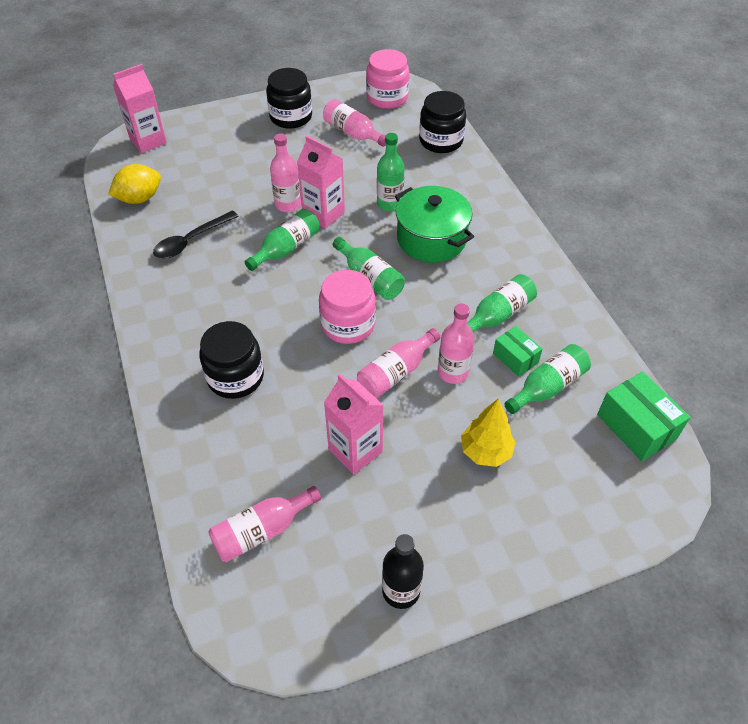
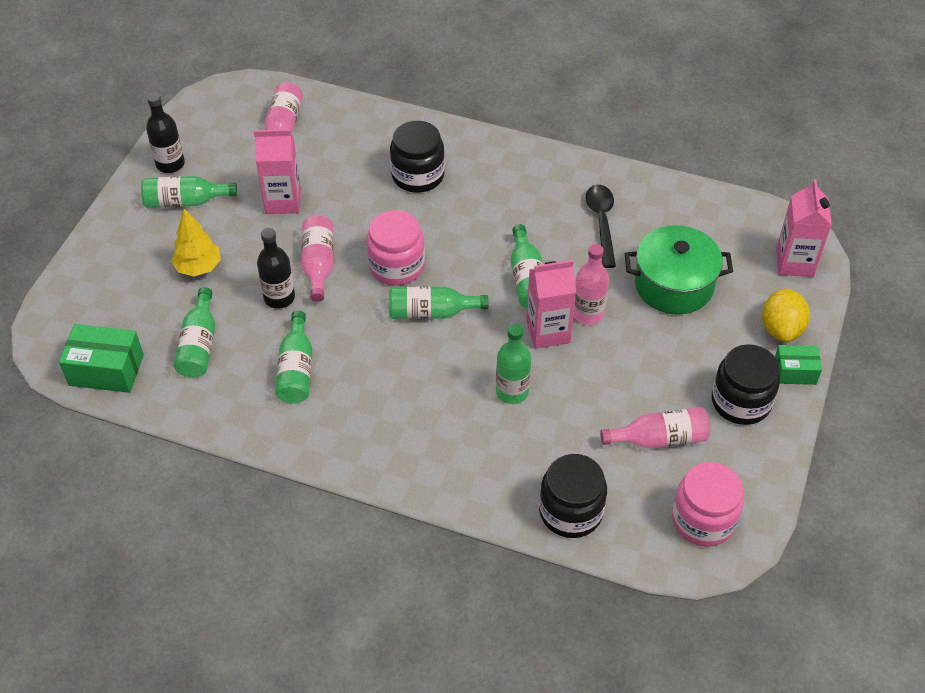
camera: 130 degrees right, 0 degrees up
yellow lemon [108,164,161,204] -> yellow lemon moved to [762,288,810,342]
green pot [395,186,474,263] -> green pot moved to [625,225,733,315]
pink bottle [438,304,475,384] -> black bottle [257,228,295,309]
green box [493,326,543,377] -> green box moved to [775,345,822,385]
none -> green bottle [141,176,237,208]

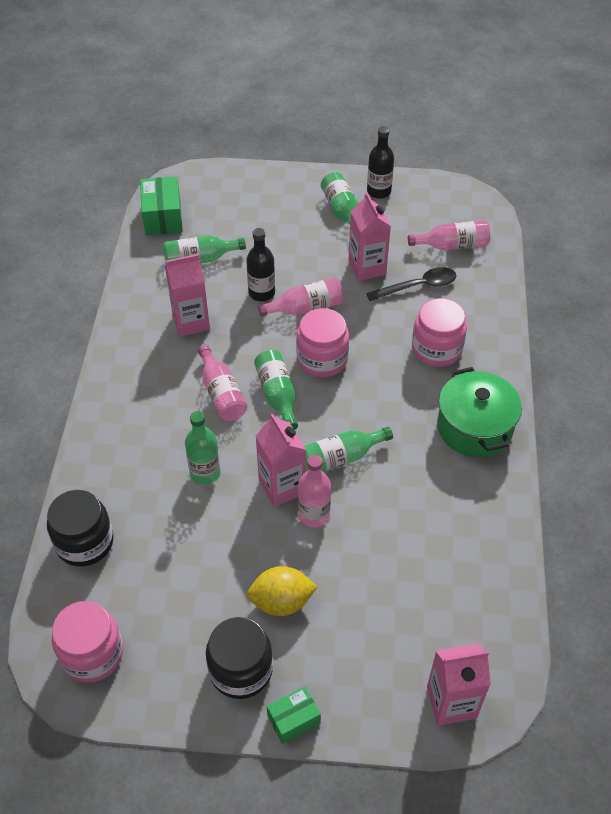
camera: 75 degrees right, 0 degrees up
yellow tree [171,209,221,276] -> none
green bottle [275,311,312,403] -> pink carton [165,254,210,337]
black jar [390,121,445,193] -> pink jar [412,298,467,367]
black spoon [586,185,616,268] -> black spoon moved to [366,267,456,301]
pink bottle [600,407,710,449] -> pink bottle moved to [198,345,247,421]
green pot [625,225,733,315] -> green pot moved to [437,367,522,457]
yellow lemon [762,288,810,342] -> yellow lemon moved to [247,566,318,616]
green box [775,345,822,385] -> green box turned 75 degrees clockwise [267,686,321,744]

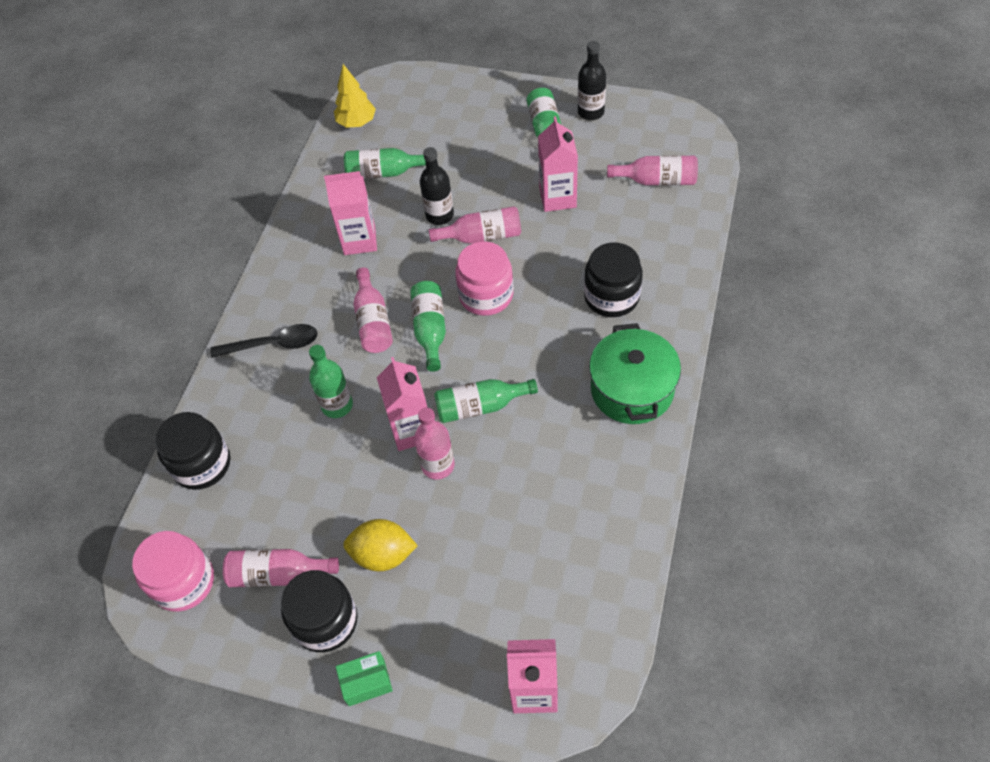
camera: 15 degrees right, 5 degrees up
green box [140,176,183,235] -> yellow tree [334,64,376,128]
black spoon [366,267,456,301] -> black spoon moved to [210,324,318,358]
pink jar [412,298,467,367] -> black jar [584,242,643,317]
none -> pink bottle [223,549,339,587]

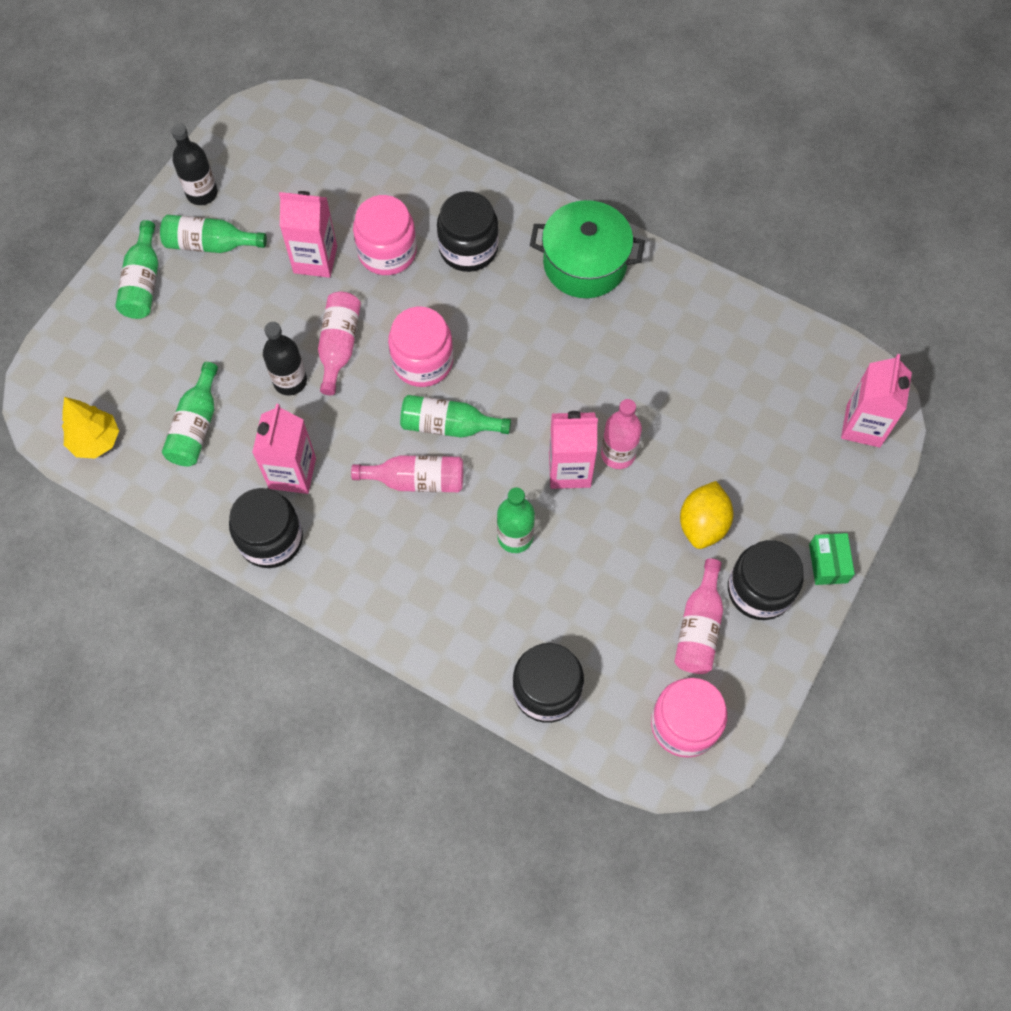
camera: 80 degrees left, 10 degrees up
black spoon [210,324,318,358] -> none
green bottle [434,379,538,423] -> green bottle moved to [115,220,158,319]
pink bottle [607,155,698,185] -> none
none -> black jar [229,488,303,568]
none -> pink jar [353,195,417,275]

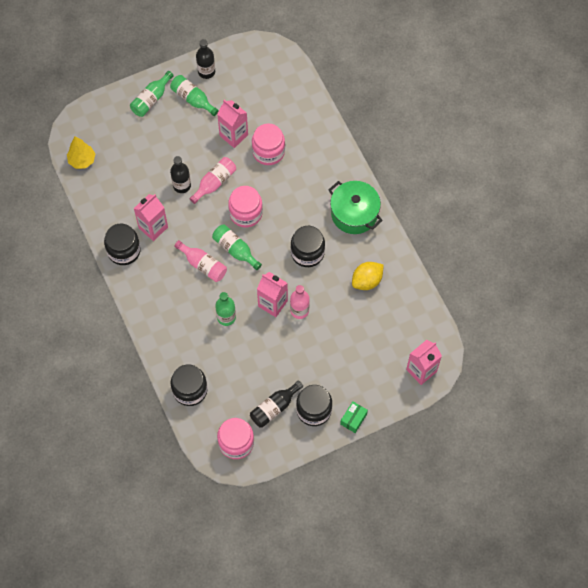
camera: 35 degrees right, 0 degrees up
green bottle [162,362,218,466] -> none
black jar [437,191,499,272] -> black jar moved to [291,226,325,267]
pink bottle [674,558,723,674] -> black bottle [250,380,303,428]
yellow lemon [680,481,733,549] -> yellow lemon moved to [352,262,384,290]

